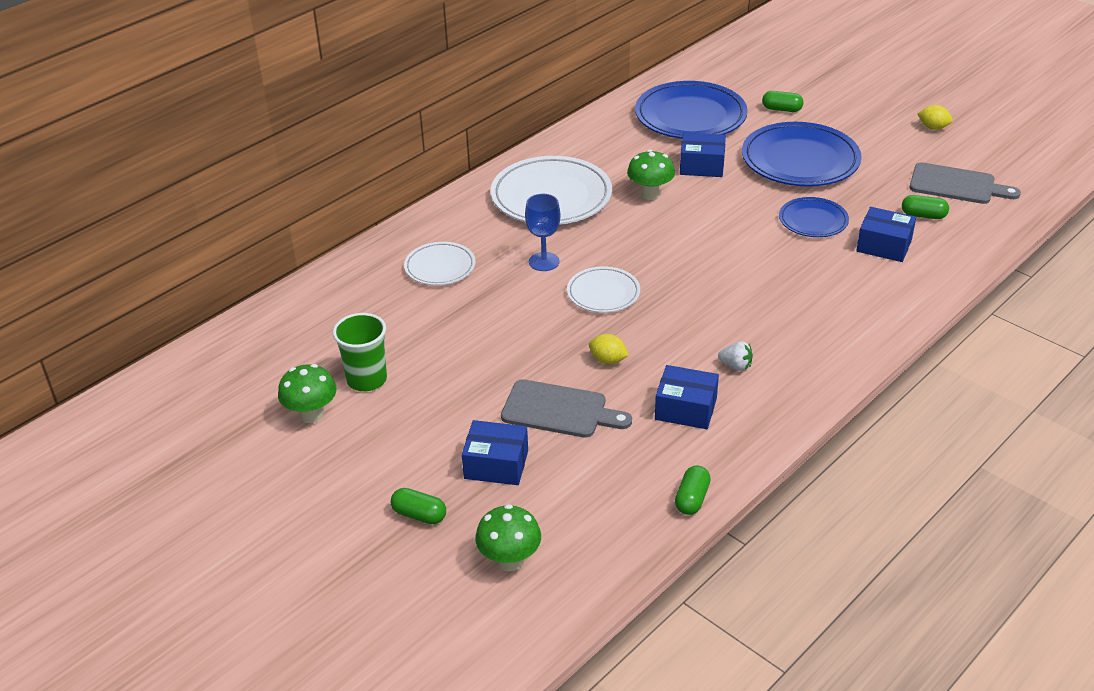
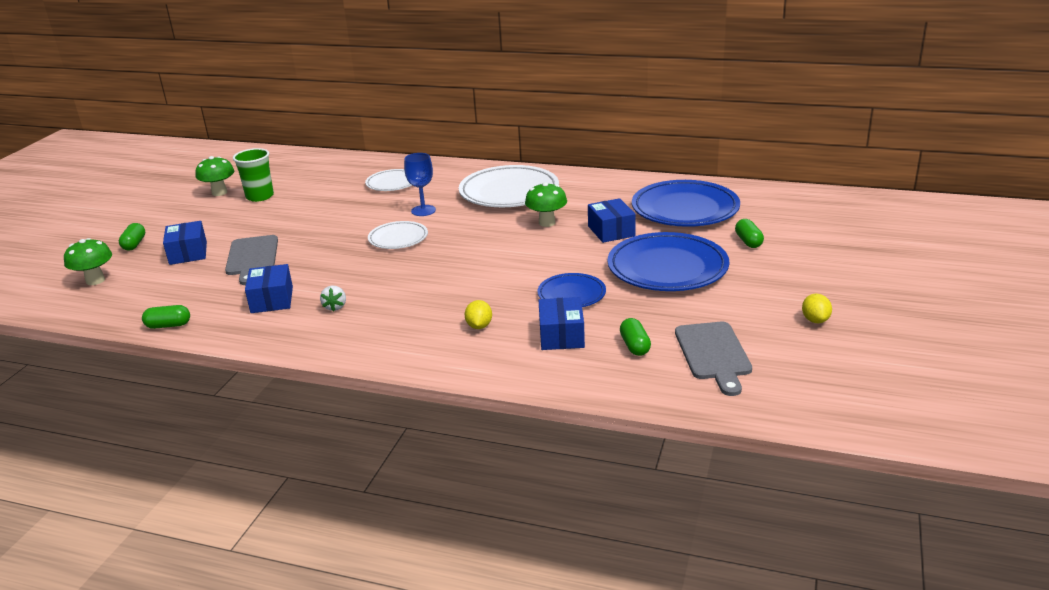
camera: 65 degrees right, 10 degrees down
yellow lemon [589,334,629,364] -> yellow lemon moved to [465,300,492,329]

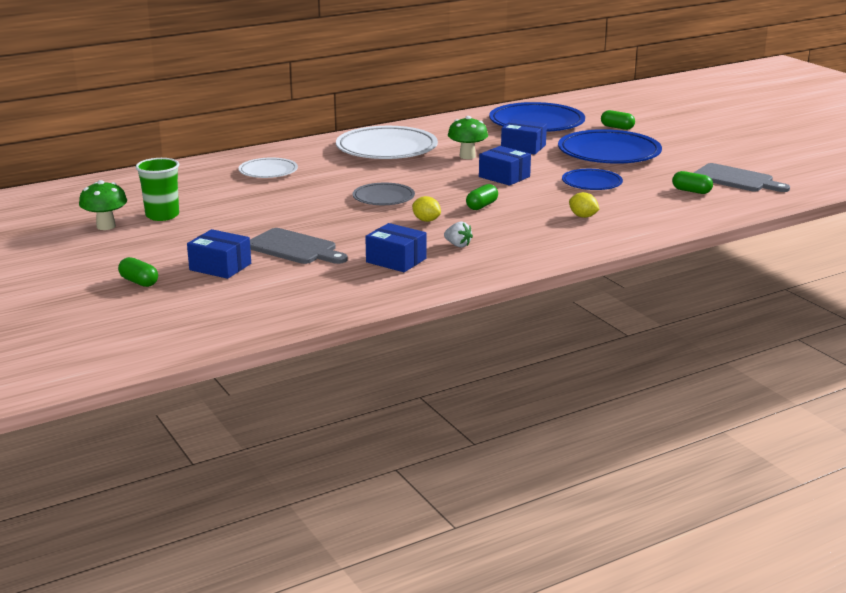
camera: 50 degrees left, 5 degrees down
green mushroom [64,238,112,285] -> none
green capsule [142,305,190,329] -> green capsule moved to [466,184,498,210]
white plate [368,221,428,249] -> grey plate [352,183,415,205]
blue goblet [404,153,436,216] -> none
blue box [538,297,585,350] -> blue box moved to [479,146,531,186]
yellow lemon [802,294,832,323] -> yellow lemon moved to [412,196,441,222]

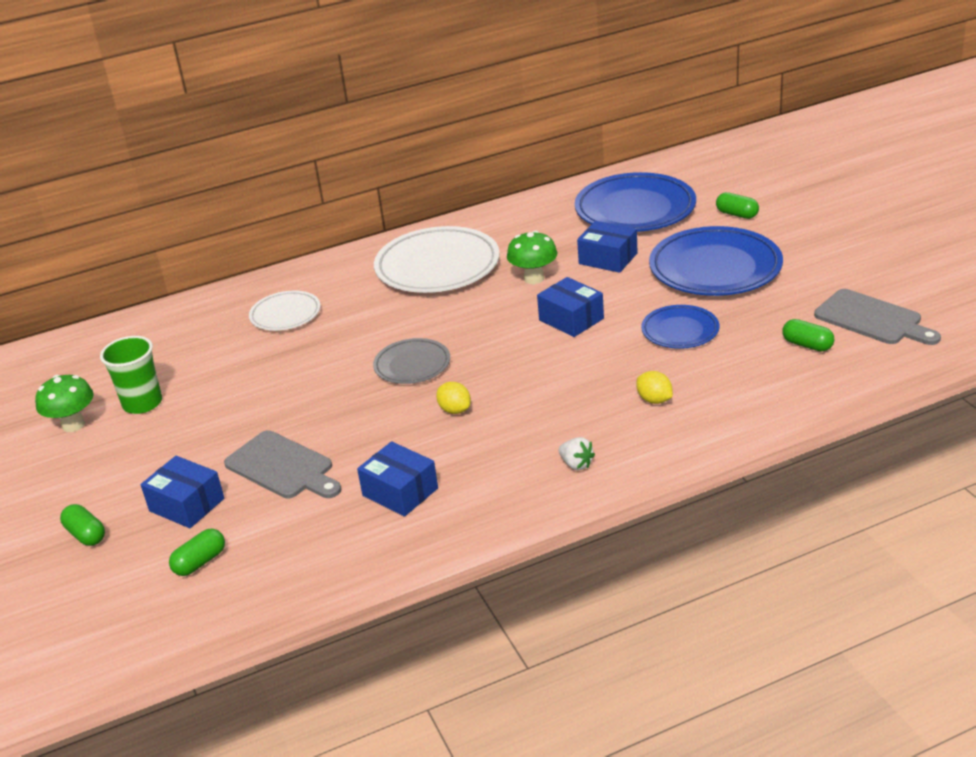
camera: 10 degrees right, 10 degrees up
white strawberry [444,222,473,247] -> white strawberry moved to [559,437,595,470]
green capsule [466,184,498,210] -> green capsule moved to [169,529,225,576]

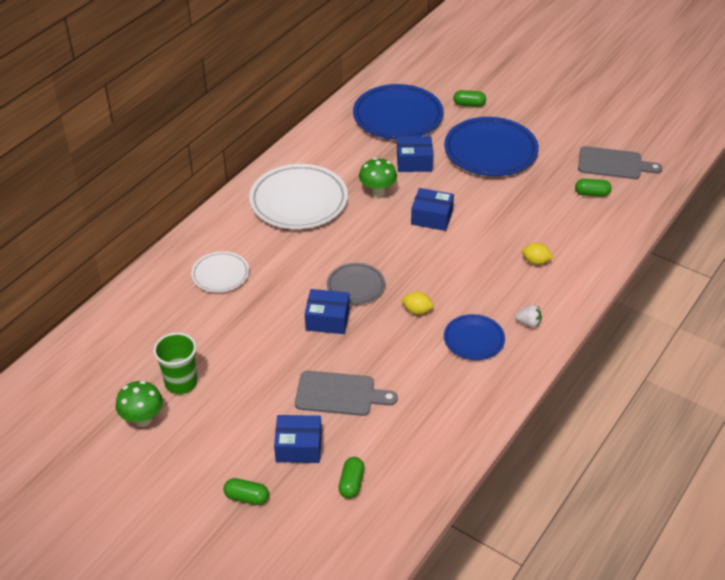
camera: 35 degrees left, 10 degrees up
blue box [357,441,438,517] -> blue box moved to [305,289,350,334]
blue plate [641,305,719,349] -> blue plate moved to [444,314,505,360]

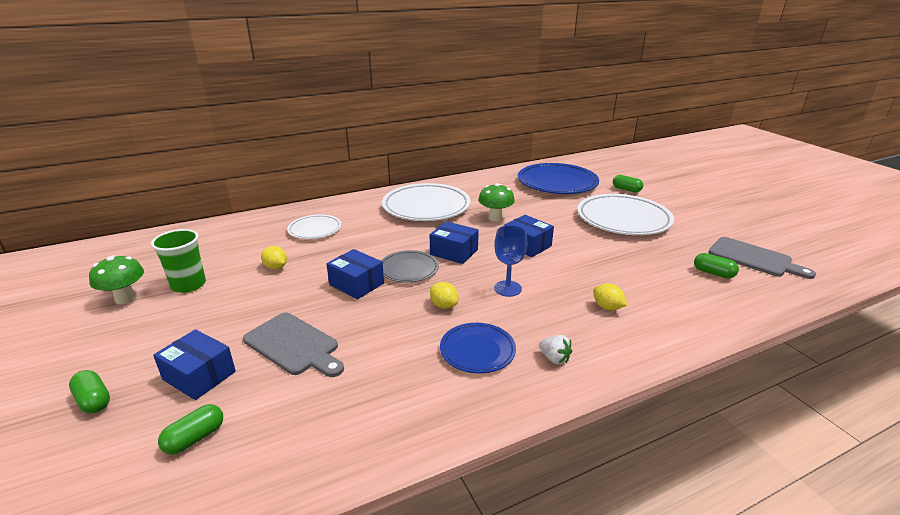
camera: 30 degrees right, 15 degrees down
blue box [397,136,433,172] -> blue box moved to [430,221,479,264]
blue plate [444,117,539,176] -> white plate [577,194,674,235]
none -> yellow lemon [261,246,287,269]
none -> blue goblet [494,225,527,297]

